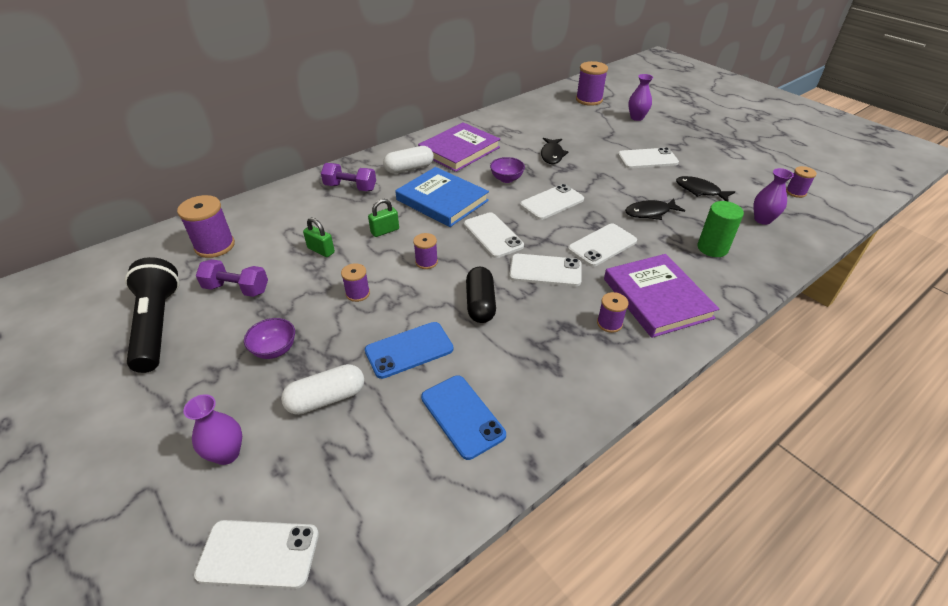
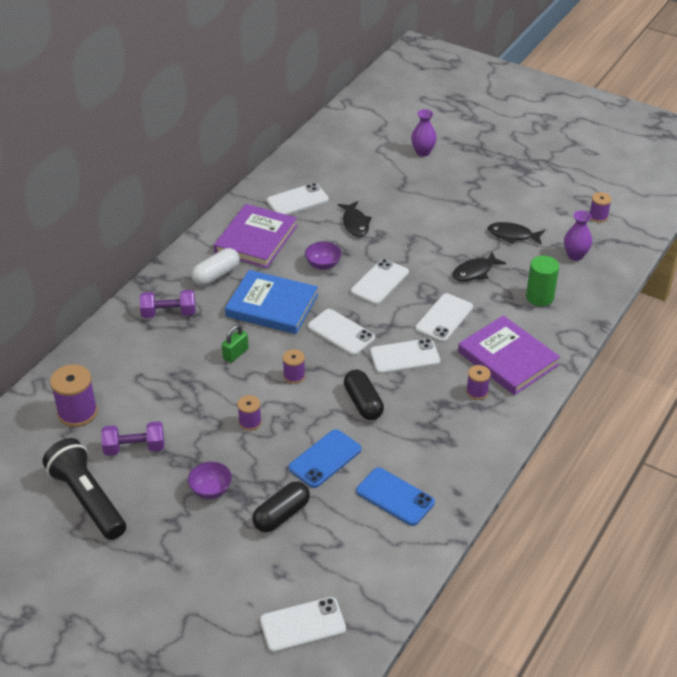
camera: 20 degrees left, 0 degrees up
purple vase [183,394,242,465] -> none
white capsule [281,364,364,415] -> black capsule [252,481,310,532]
green padlock [303,217,335,257] -> none
purple spool [576,61,608,106] -> none
white phone [618,147,679,169] -> white phone moved to [266,183,329,215]

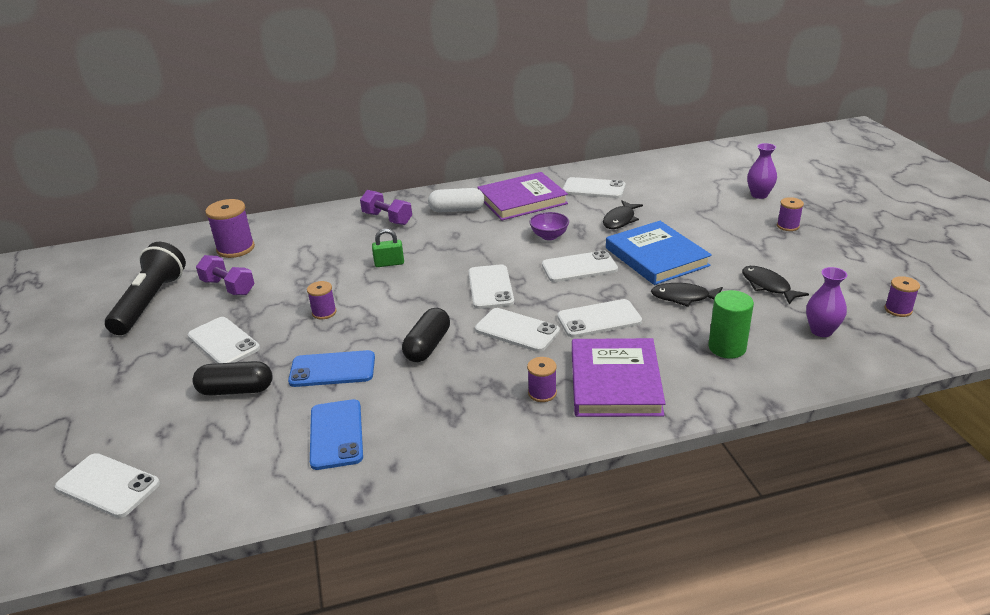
camera: 45 degrees right, 10 degrees down
purple bowl [188,461,232,499] -> white phone [188,317,260,363]
blue book [225,270,318,334] -> blue book moved to [606,221,712,285]
purple spool [283,349,305,384] -> purple spool moved to [777,197,804,231]

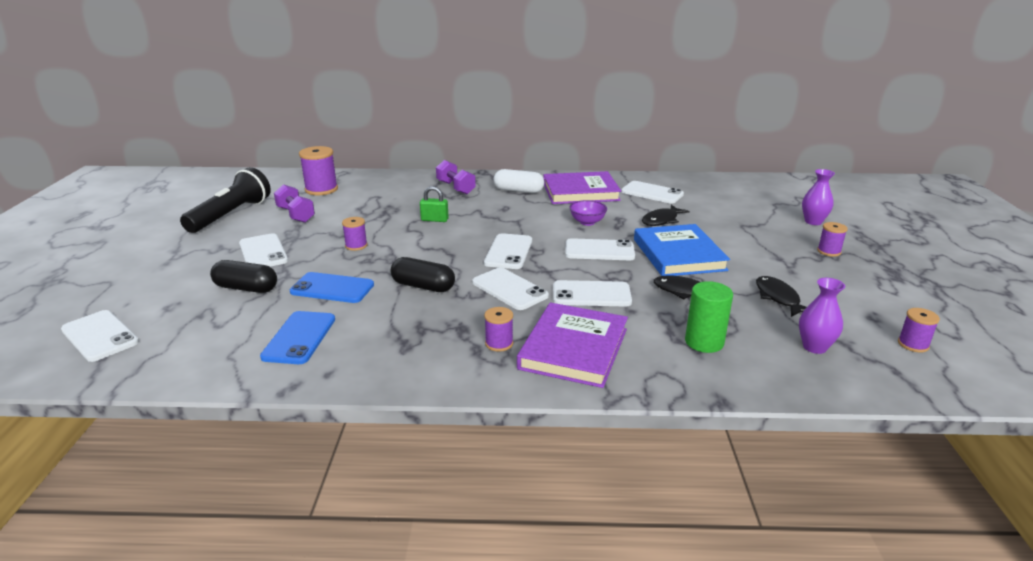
camera: 15 degrees right, 5 degrees down
black capsule [402,308,450,362] -> black capsule turned 75 degrees clockwise [391,257,455,292]

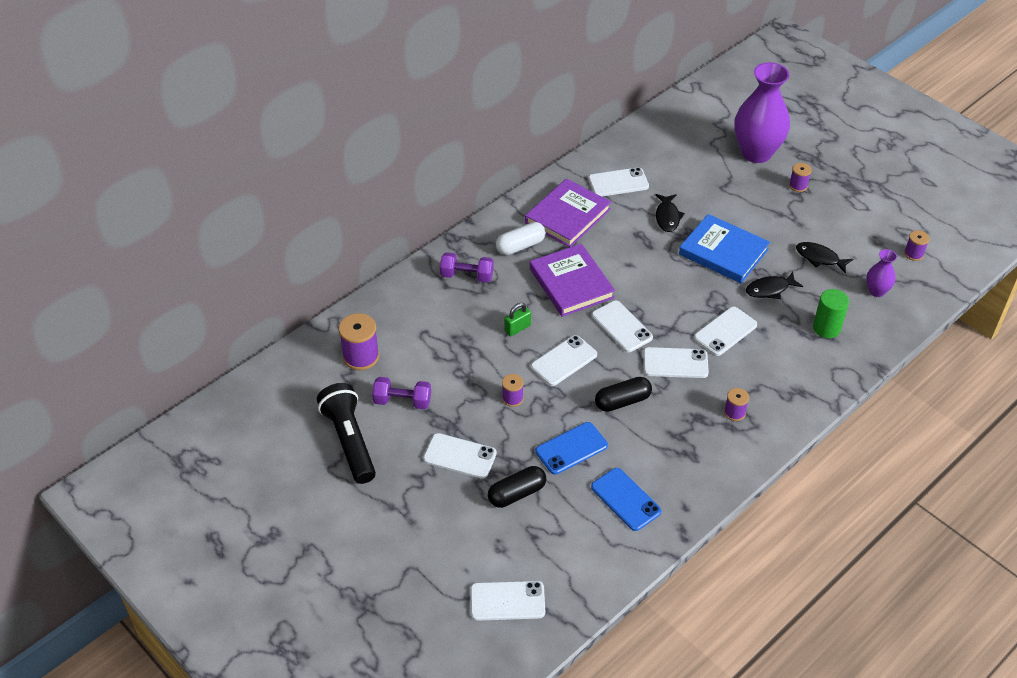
camera: 45 degrees left, 20 degrees up
purple book [517,303,628,388] -> purple book moved to [530,244,615,317]
white phone [565,238,635,260] -> white phone moved to [531,335,597,386]
purple bowl [569,200,607,226] -> none
purple vase [802,169,835,225] -> purple vase [734,62,790,163], size x2.14

